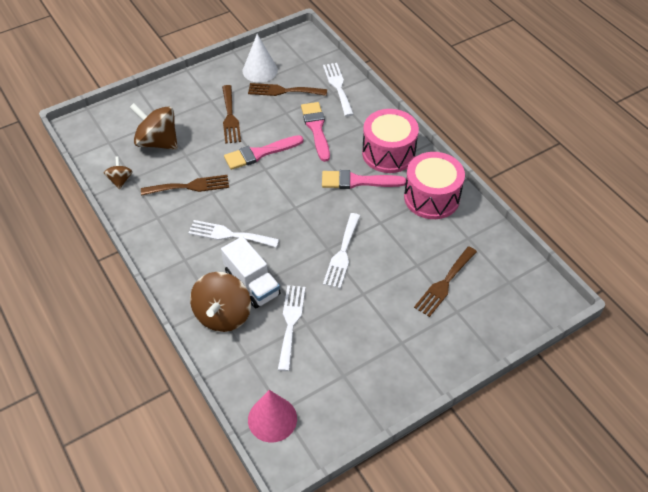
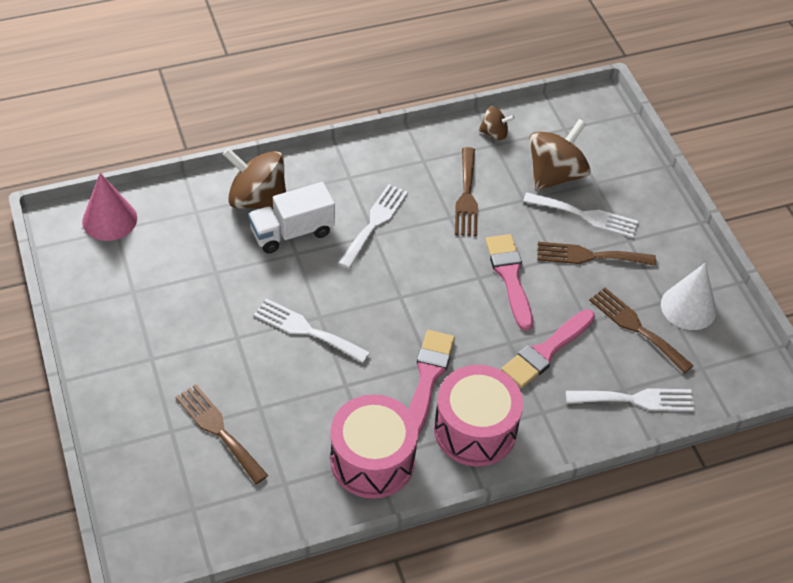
camera: 100 degrees right, 0 degrees up
brown fork [248,83,327,96] -> brown fork turned 60 degrees counterclockwise [589,288,694,374]
white fork [278,285,306,371] -> white fork moved to [523,192,638,238]
pink brush [301,102,330,162] -> pink brush turned 135 degrees clockwise [501,309,595,388]

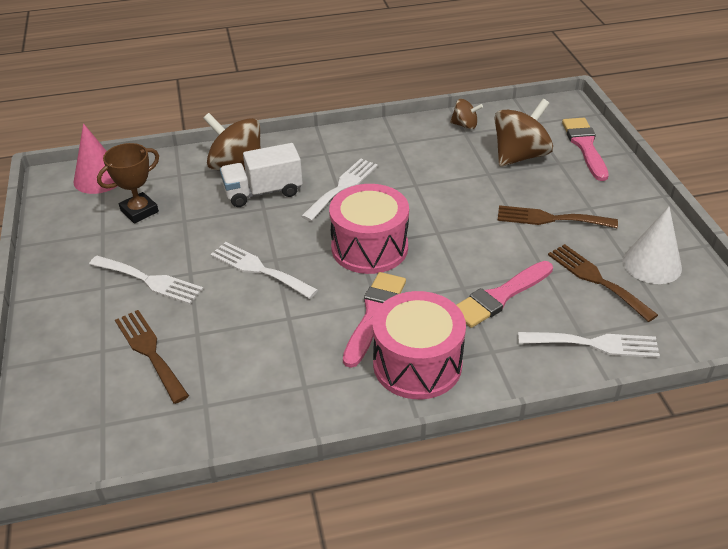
camera: 10 degrees right, 10 degrees down
pink drum [330,394,418,499] -> pink drum moved to [329,184,409,274]
brown fork [455,147,478,236] -> none
pink brush [485,234,533,331] -> pink brush moved to [562,118,609,181]
white fork [523,192,638,238] -> white fork moved to [89,256,203,304]
none -> brown trophy [97,143,159,223]

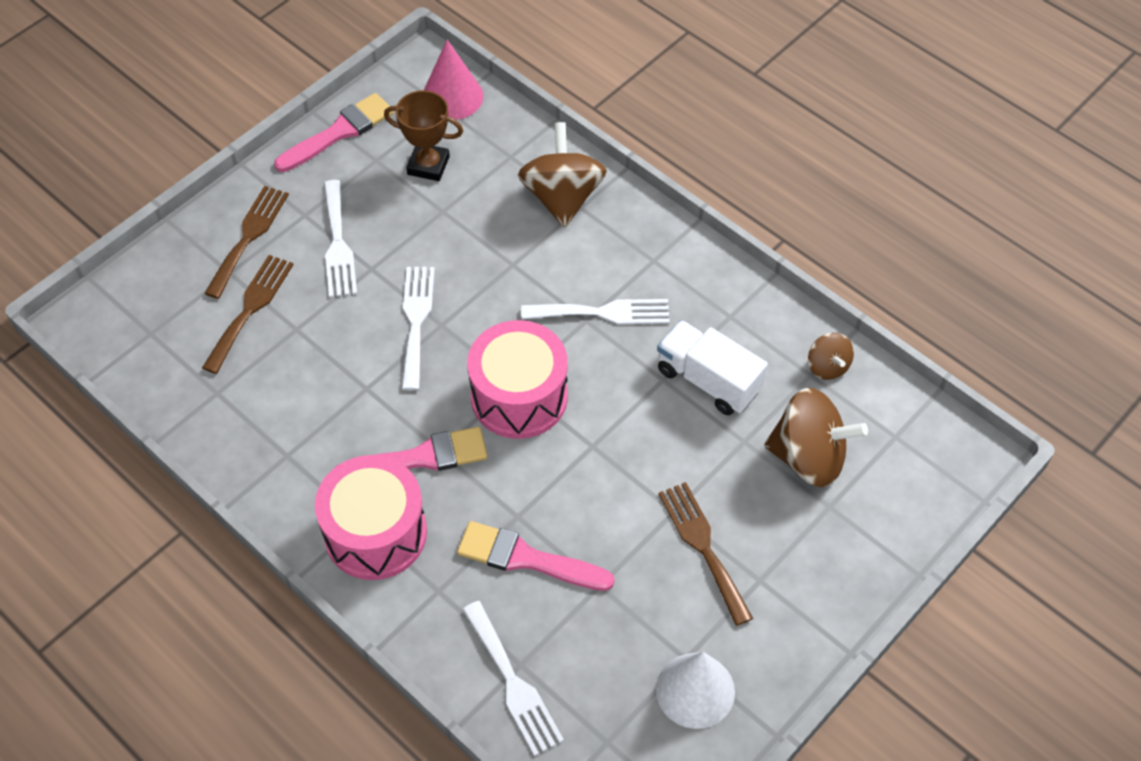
camera: 55 degrees right, 15 degrees up
white truck [220,143,303,207] -> white truck moved to [657,320,768,415]
brown fork [548,244,658,322] -> brown fork moved to [204,186,289,299]
pink brush [562,118,609,181] -> pink brush moved to [274,93,394,172]

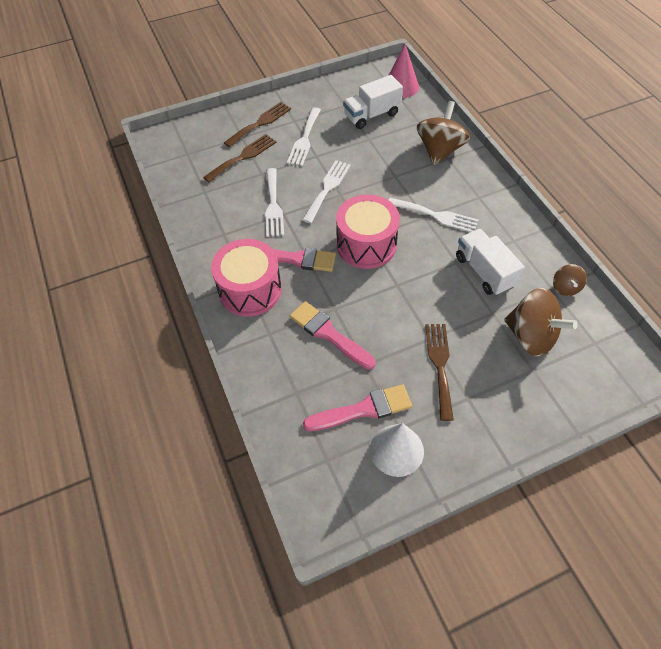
camera: 25 degrees right, 0 degrees up
pink brush [274,93,394,172] -> pink brush moved to [303,384,412,431]
brown trophy [384,90,463,181] -> white truck [343,75,403,129]
white fork [462,601,564,756] -> white fork moved to [265,168,284,237]

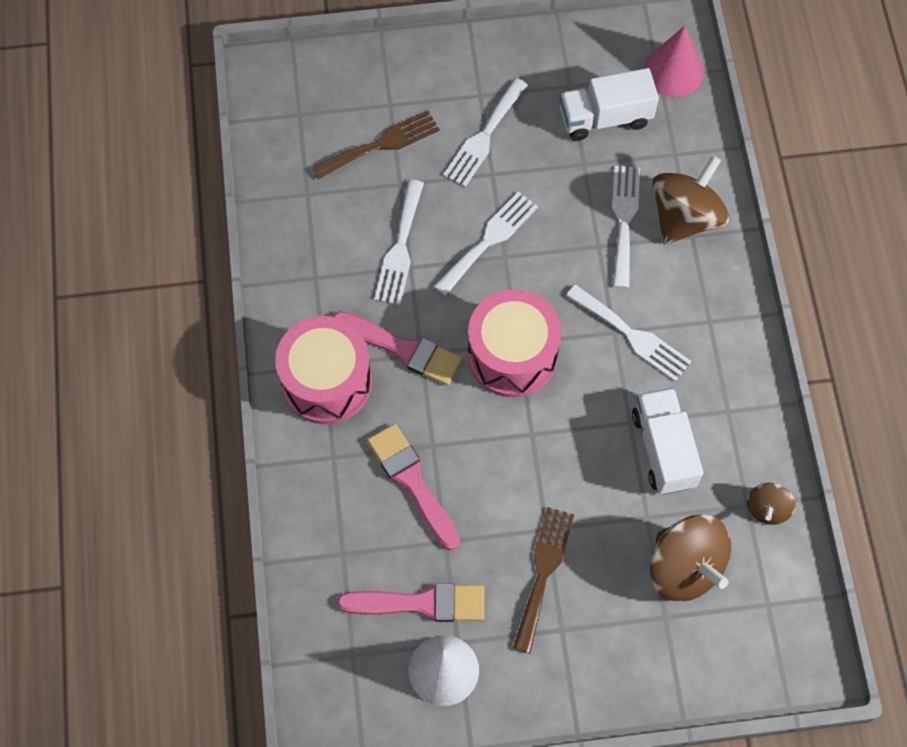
camera: 15 degrees right, 10 degrees up
brown fork [224,102,291,147] -> none
none -> white fork [612,166,640,288]

